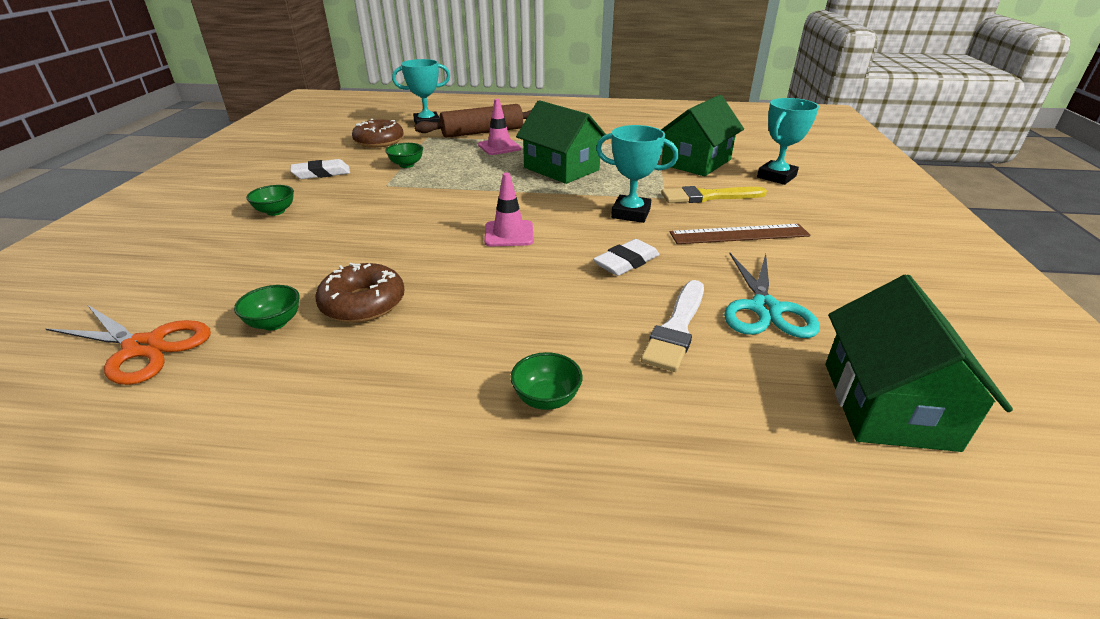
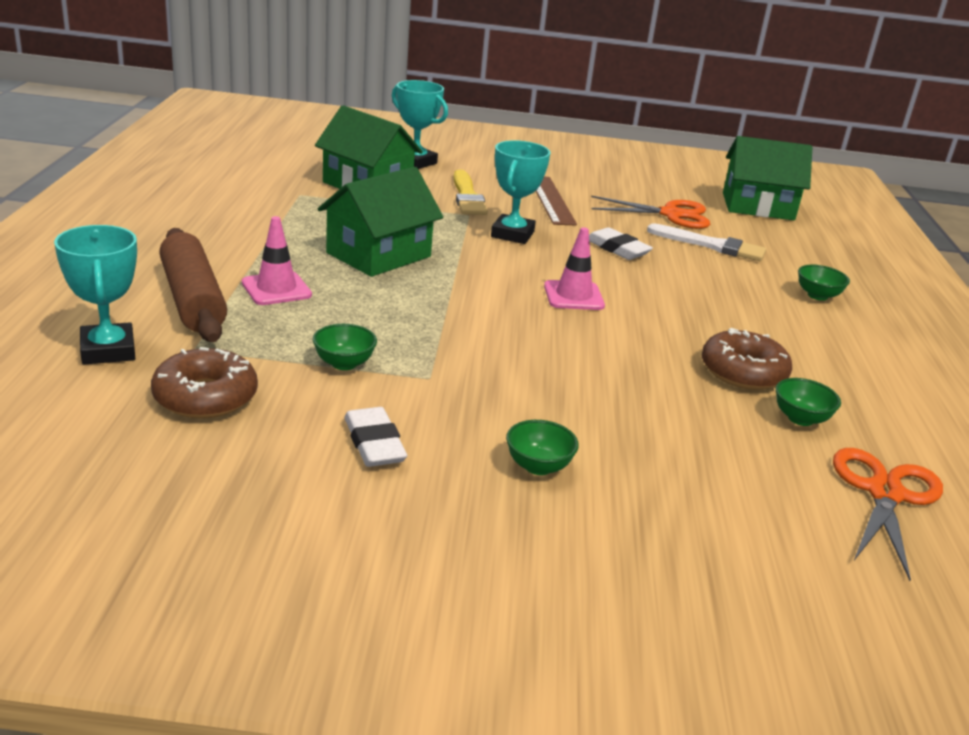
camera: 95 degrees left, 5 degrees down
turquoise scissors [724,253,820,338] -> orange scissors [591,196,710,229]

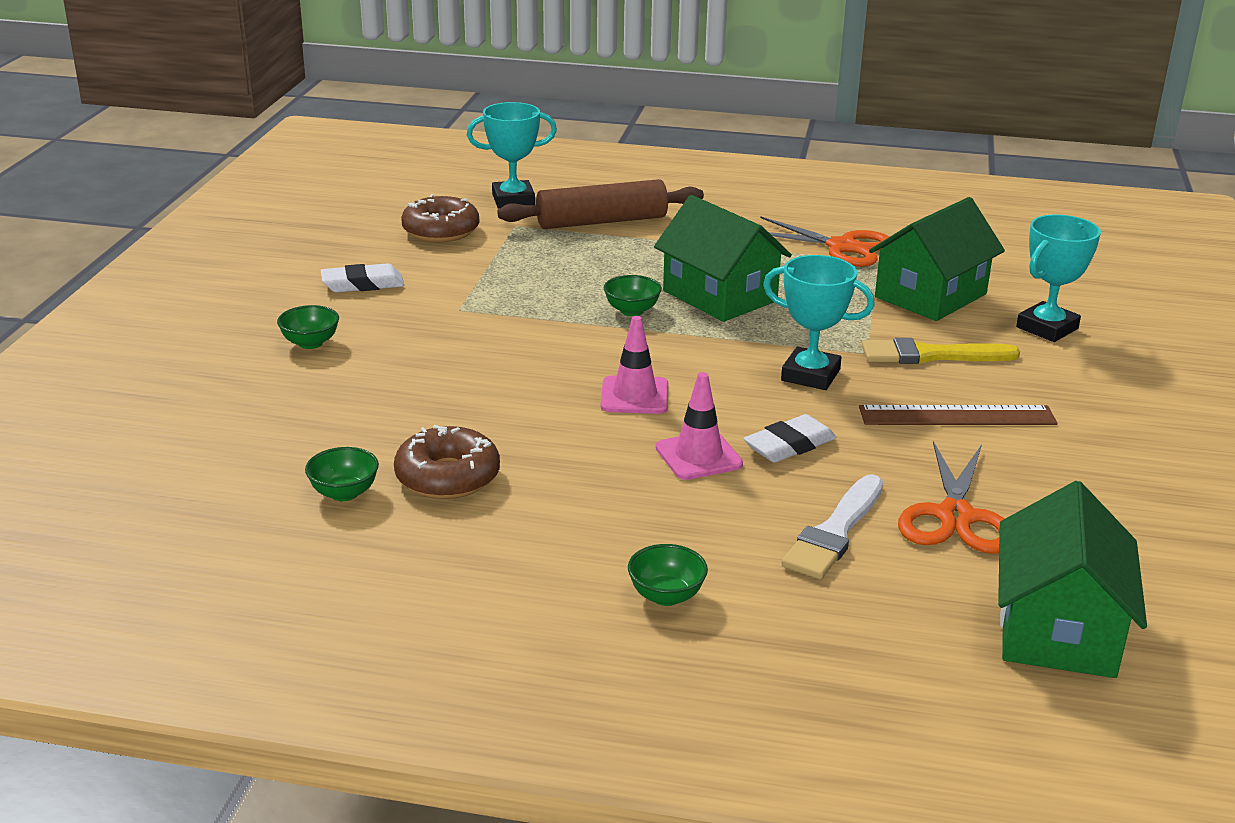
camera: 100 degrees right, 0 degrees up
pink traffic cone [242,216,312,305] -> pink traffic cone moved to [656,372,743,480]
green bowl [313,324,377,370] -> green bowl moved to [604,275,662,316]
orange scissors [833,448,943,581] -> orange scissors moved to [760,216,889,267]

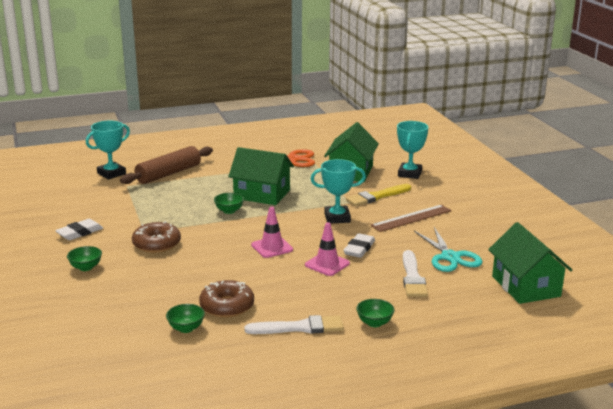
camera: 30 degrees left, 5 degrees down
brown donut [401,194,479,242] -> brown donut moved to [132,221,181,253]
orange scissors [898,441,1004,554] -> turquoise scissors [414,227,483,272]
none -> white brush [245,315,344,334]

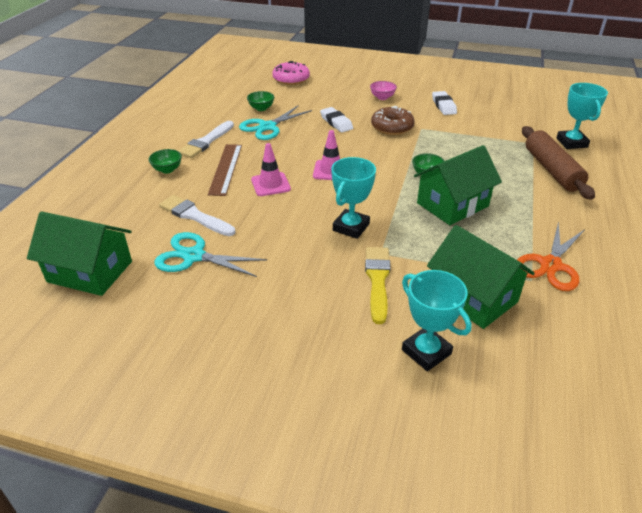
camera: 125 degrees right, 15 degrees up
green bowl [67,246,102,271] -> pink bowl [370,81,397,100]
brown donut [199,280,254,318] -> turquoise scissors [239,105,312,140]
white eraser [343,233,375,258] -> white eraser moved to [320,107,353,132]
brown ruler [370,205,452,232] -> brown ruler moved to [208,144,242,196]
none -> pink donut [273,61,310,85]

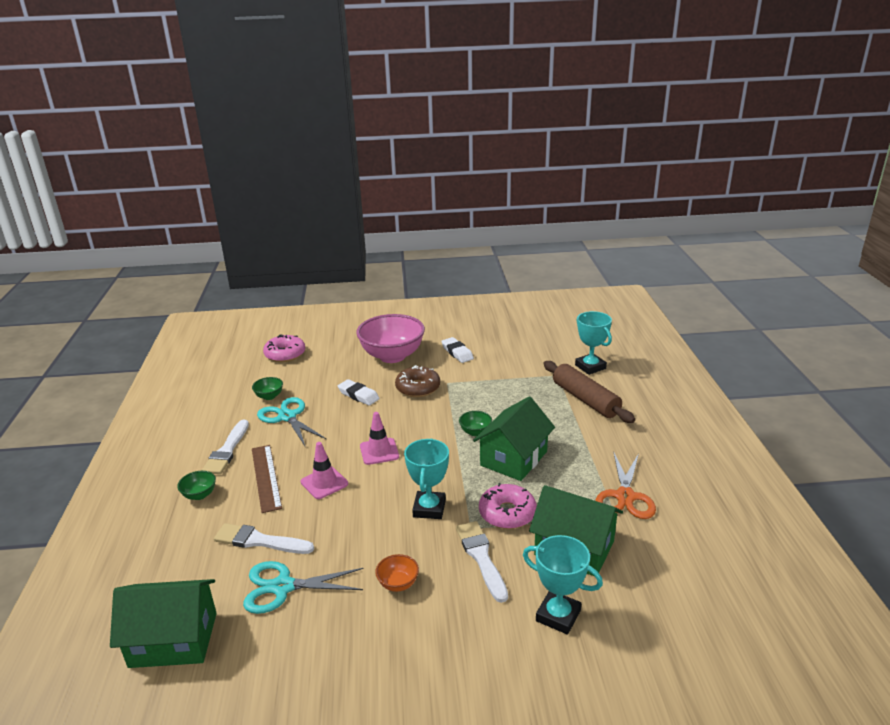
camera: 20 degrees left, 10 degrees down
turquoise scissors [239,105,312,140] -> turquoise scissors turned 120 degrees clockwise [257,397,326,446]
yellow brush [365,247,391,324] -> white brush [456,521,508,603]
pink bowl [370,81,397,100] -> pink bowl [356,314,425,363], size x2.39
none -> orange bowl [375,554,419,592]
none -> pink donut [479,483,537,529]

